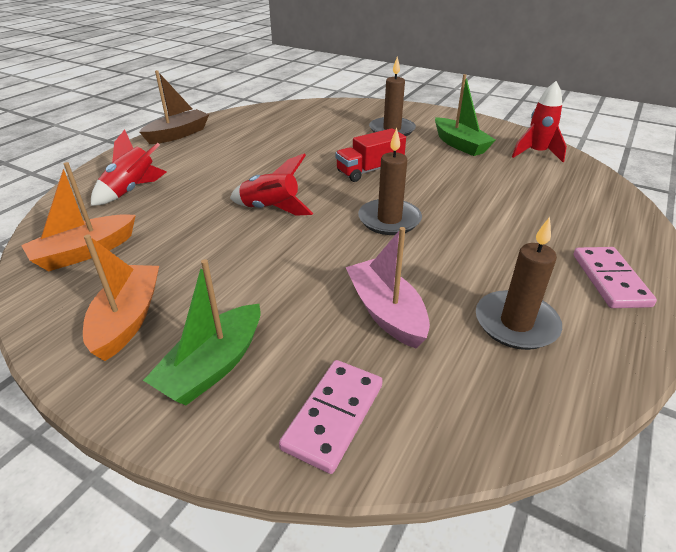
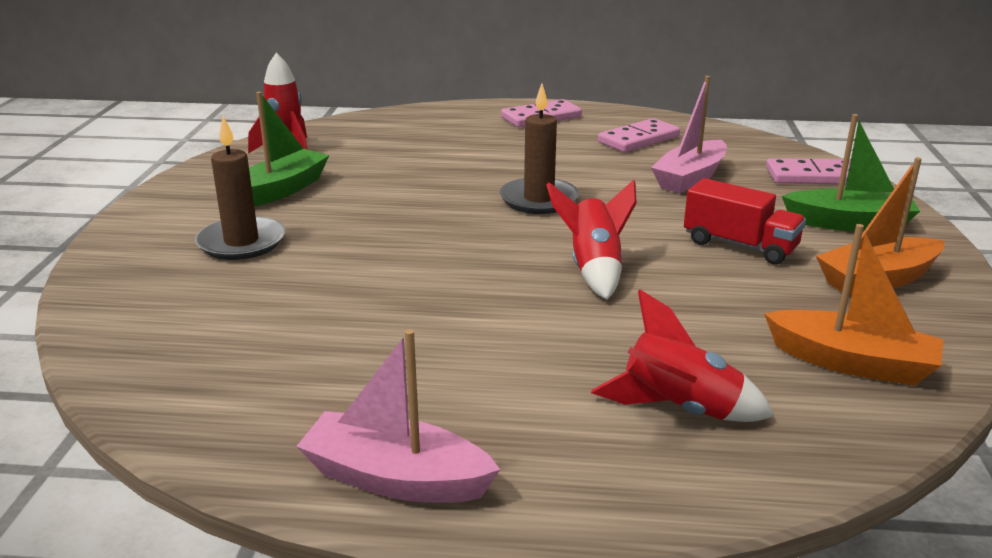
camera: 115 degrees left, 10 degrees down
brown boat [139,70,209,144] -> pink boat [296,329,501,503]
red truck [335,128,406,182] -> red truck moved to [684,178,806,265]
brown candle [476,217,562,350] -> pink domino [598,118,680,152]

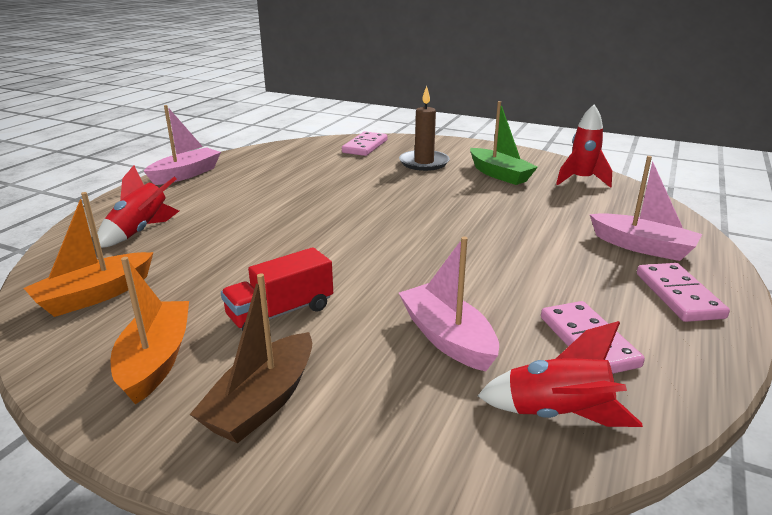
camera: 110 degrees right, 0 degrees up
brown candle [500,83,579,214] -> none
red rocket [546,180,637,300] -> red rocket moved to [478,321,643,427]
pink domino [766,158,851,184] -> pink domino moved to [342,132,388,156]
green boat [782,114,920,231] -> brown boat [189,274,312,444]
none -> pink boat [590,156,702,261]

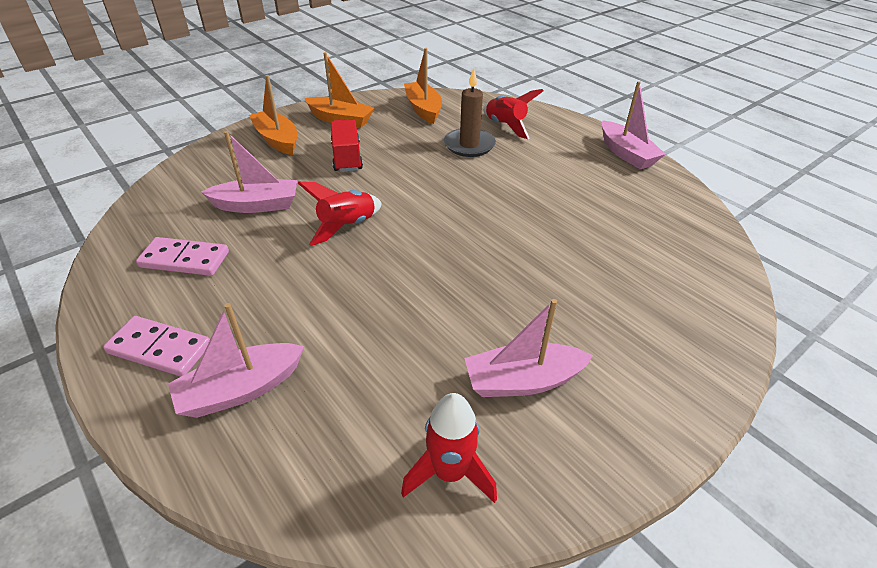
camera: 115 degrees right, 15 degrees up
brown boat [189,274,312,444] -> orange boat [249,75,297,155]
pink domino [342,132,388,156] -> none
brown candle [399,86,450,171] -> brown candle moved to [444,68,496,157]
green boat [470,101,538,185] -> pink boat [464,299,593,397]
red rocket [478,321,643,427] -> red rocket moved to [298,181,382,246]

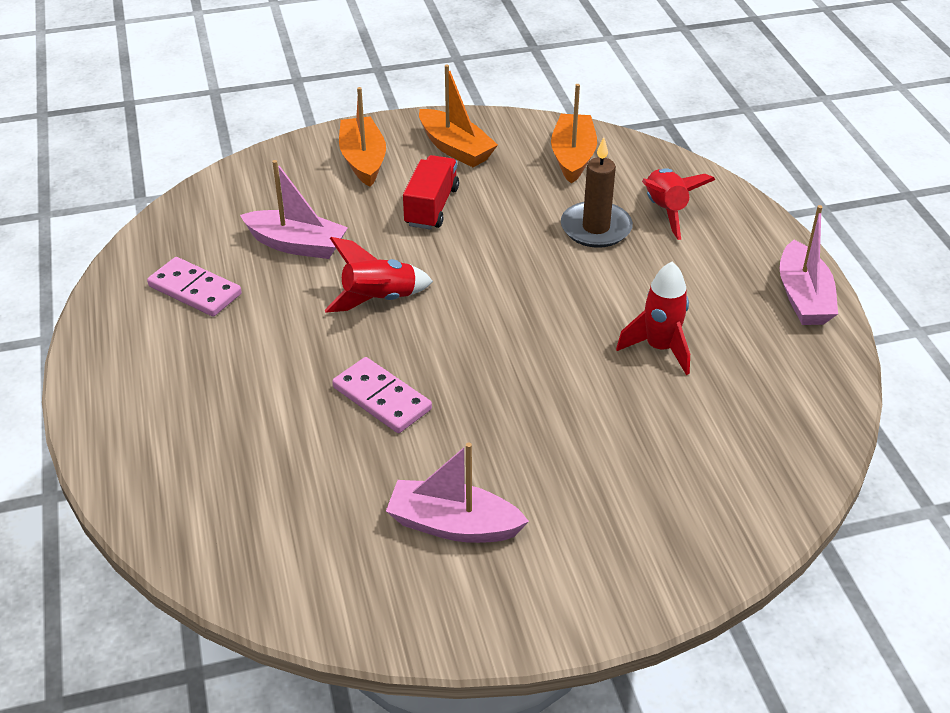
camera: 25 degrees right, 0 degrees up
pink domino [103,316,210,377] -> pink domino moved to [332,357,432,433]
pink boat [168,303,304,418] -> none
red rocket [401,393,497,503] -> red rocket moved to [616,262,690,375]

